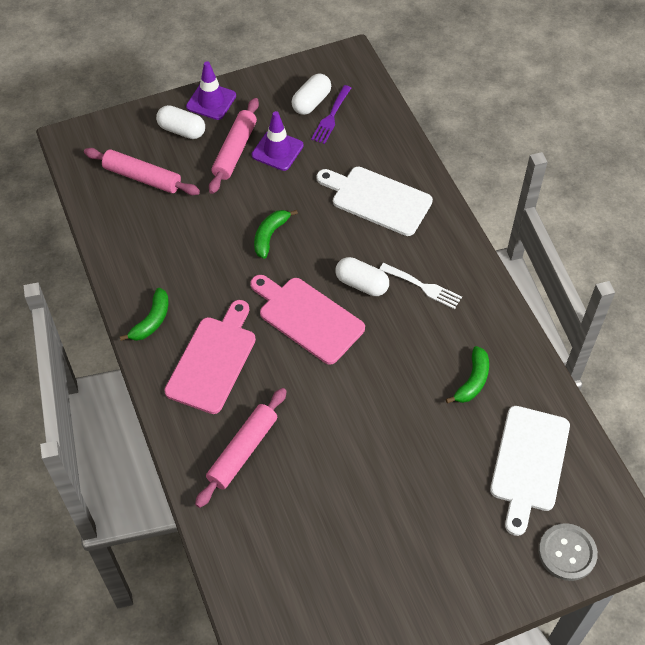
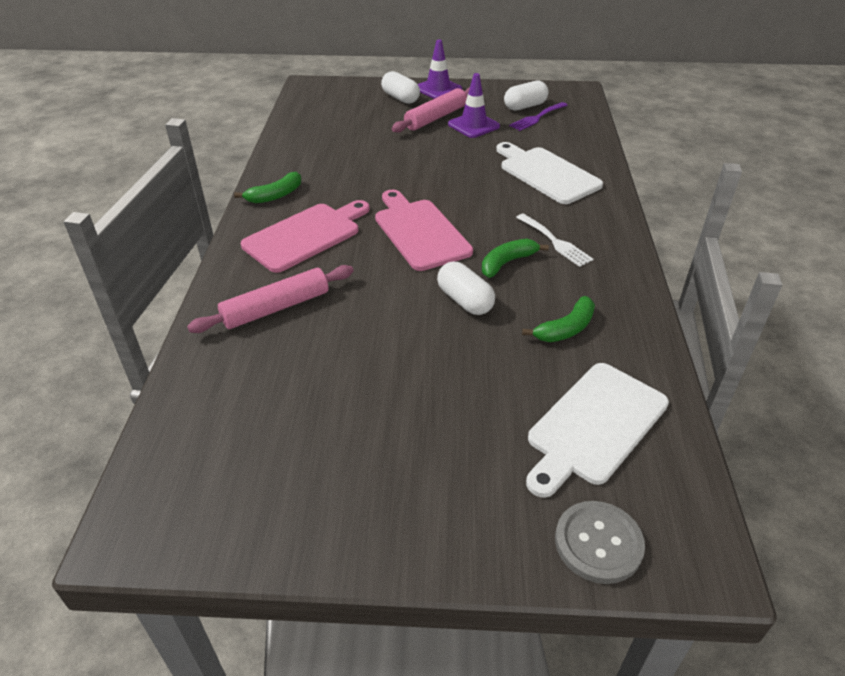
camera: 25 degrees right, 15 degrees down
pink rolling pin [84,148,200,195] -> none
green banana [254,210,298,259] -> green banana moved to [482,239,549,278]
white capsule [335,257,389,296] -> white capsule moved to [437,262,495,315]

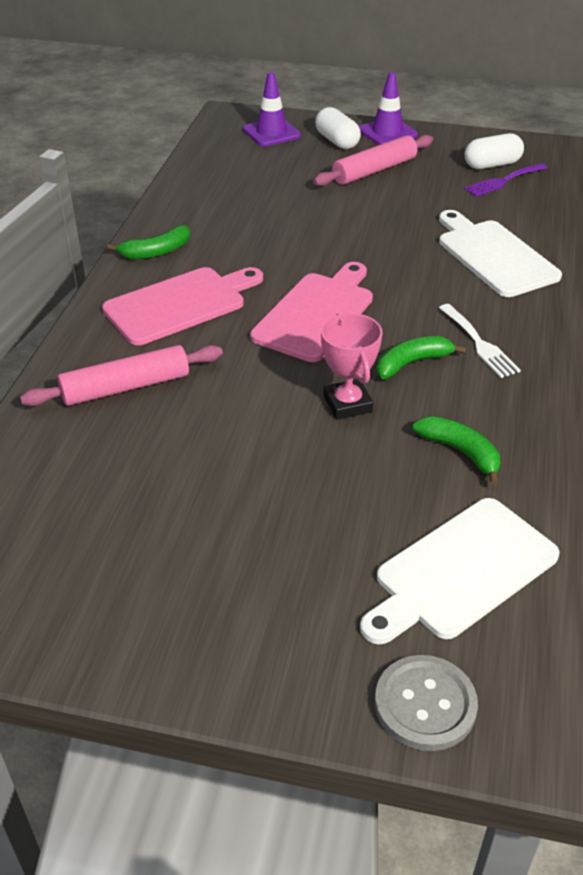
camera: 10 degrees right, 0 degrees up
pink cutting board [375,190,473,271] -> pink cutting board turned 45 degrees clockwise [250,262,373,362]
white capsule [437,262,495,315] -> pink trophy [321,313,383,420]
purple traffic cone [448,73,500,138] -> purple traffic cone moved to [243,72,301,146]
green banana [522,296,595,342] -> green banana turned 105 degrees counterclockwise [412,416,500,485]

